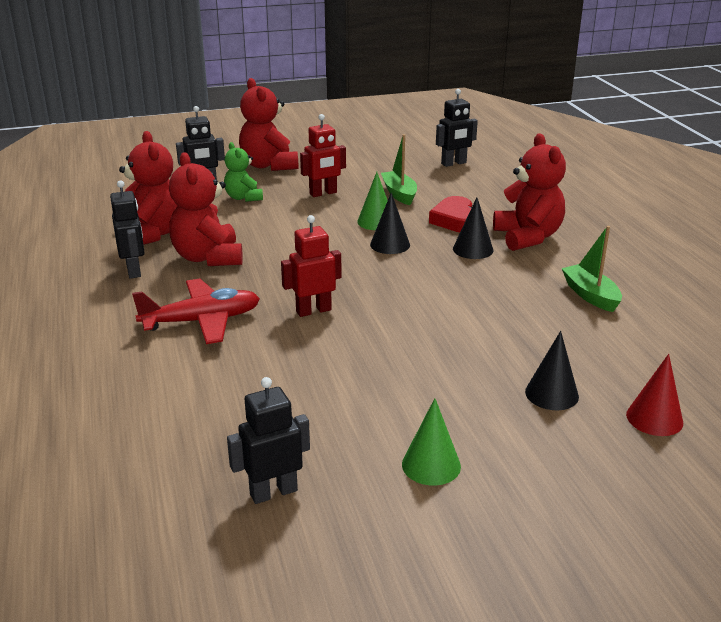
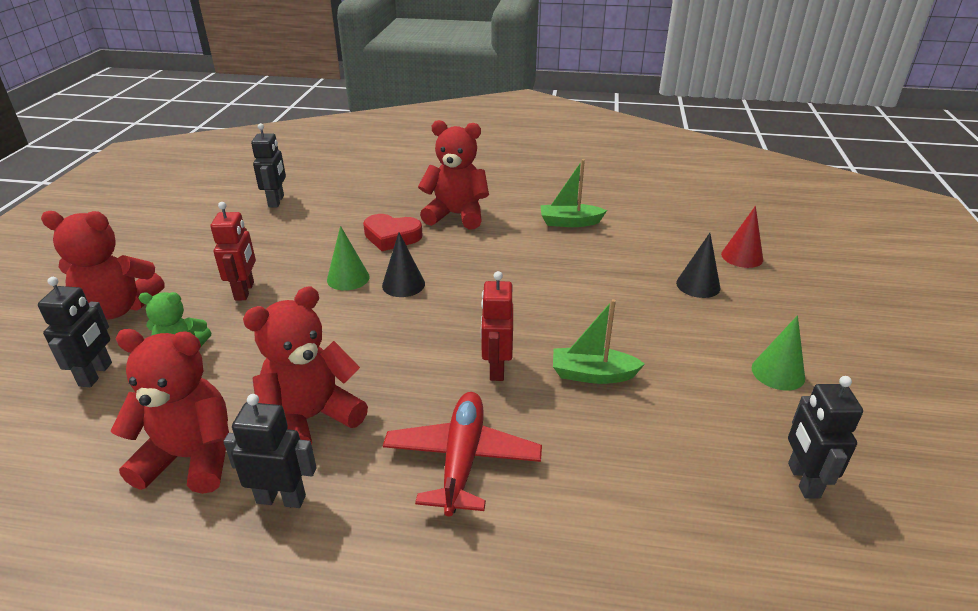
camera: 65 degrees left, 5 degrees up
red teddy bear [169,152,243,266] -> red teddy bear turned 135 degrees clockwise [243,287,368,445]
green boat [381,134,417,205] -> green boat moved to [553,299,645,384]
black cone [453,197,493,259] -> none

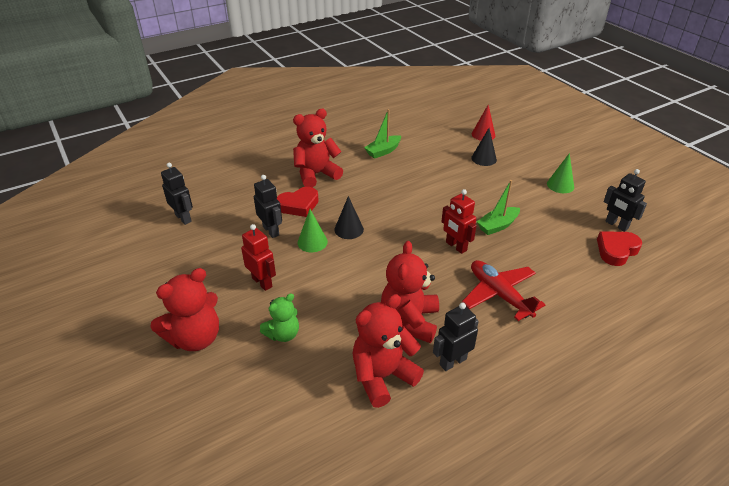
camera: 40 degrees left, 5 degrees up
black robot [38,277,112,387] -> black robot moved to [254,175,282,238]
none -> red heart [597,231,642,266]

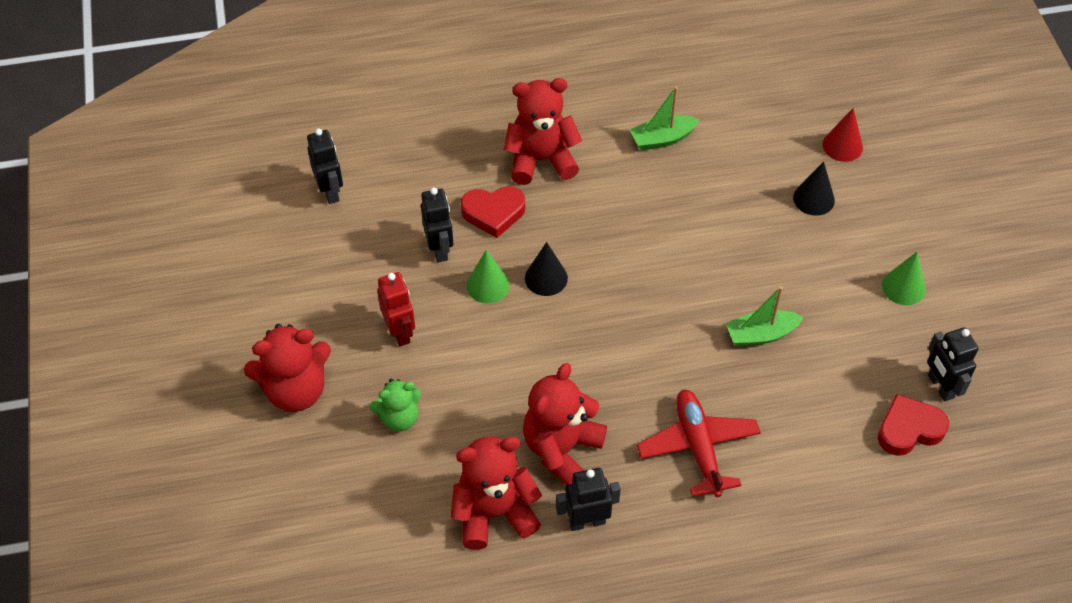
camera: 20 degrees right, 15 degrees up
red robot [441,189,476,254] -> none

